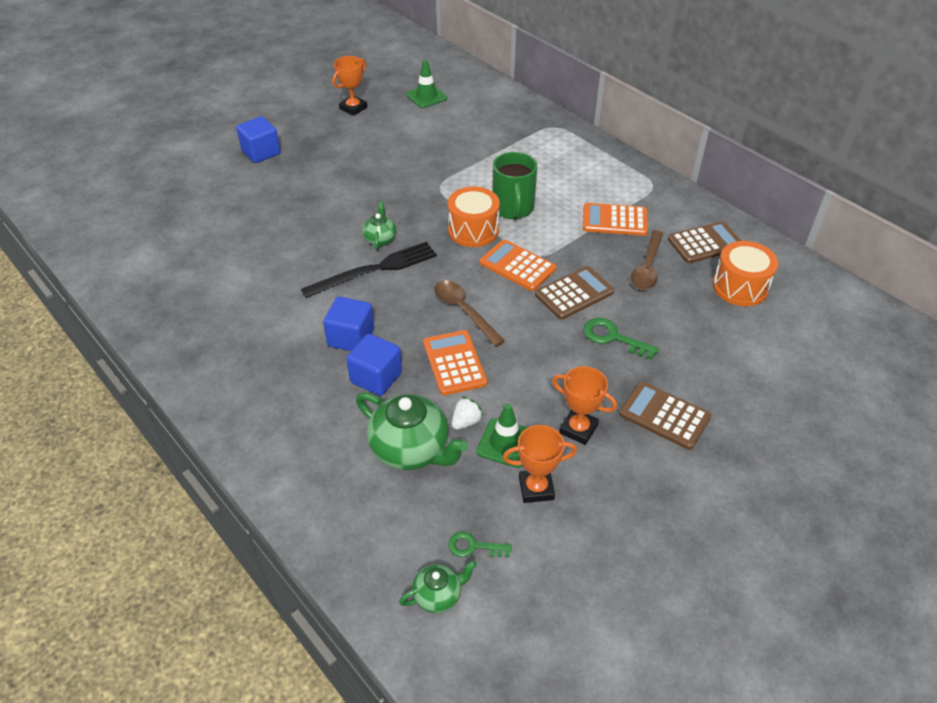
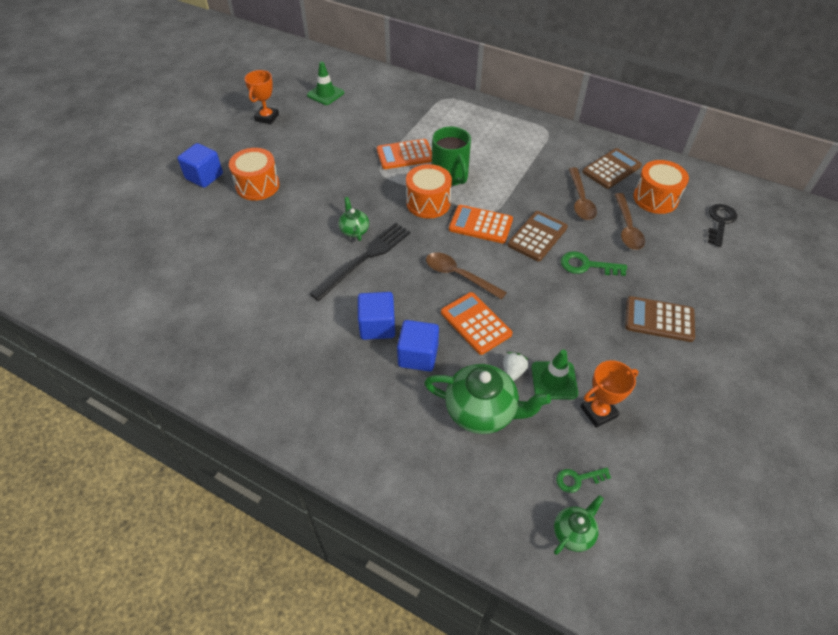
camera: 20 degrees left, 5 degrees up
orange trophy [552,366,617,445] -> none
orange calculator [583,203,648,236] -> orange calculator moved to [377,139,432,169]
none -> orange drum [229,148,280,201]
none -> brown spoon [615,193,645,250]
none -> black key [708,204,737,247]

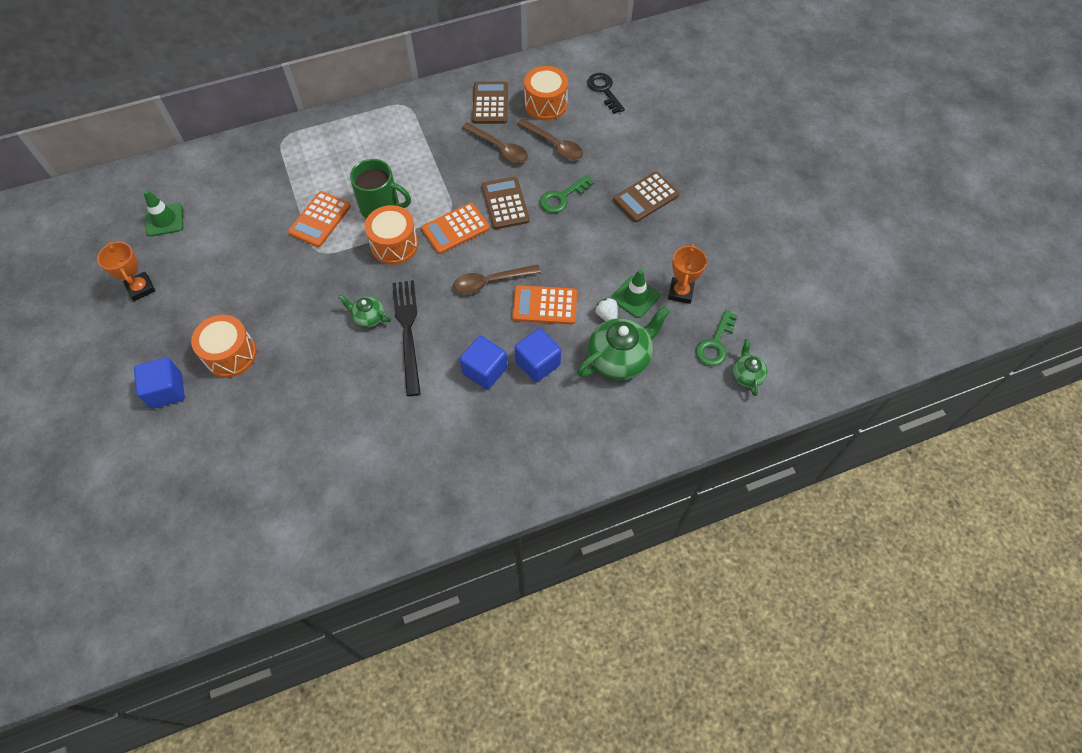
camera: 50 degrees left, 10 degrees up
green key [556,468,611,493] -> green key [696,310,738,366], size x1.50

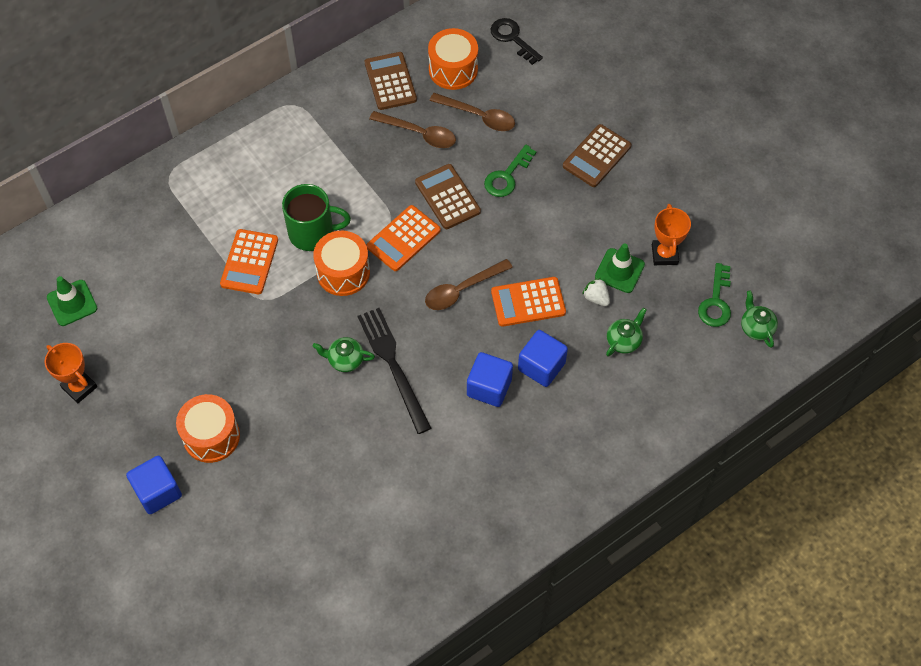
camera: 15 degrees left, 0 degrees up
green teapot [577,306,670,380] -> green teapot [606,308,647,357], size x0.53

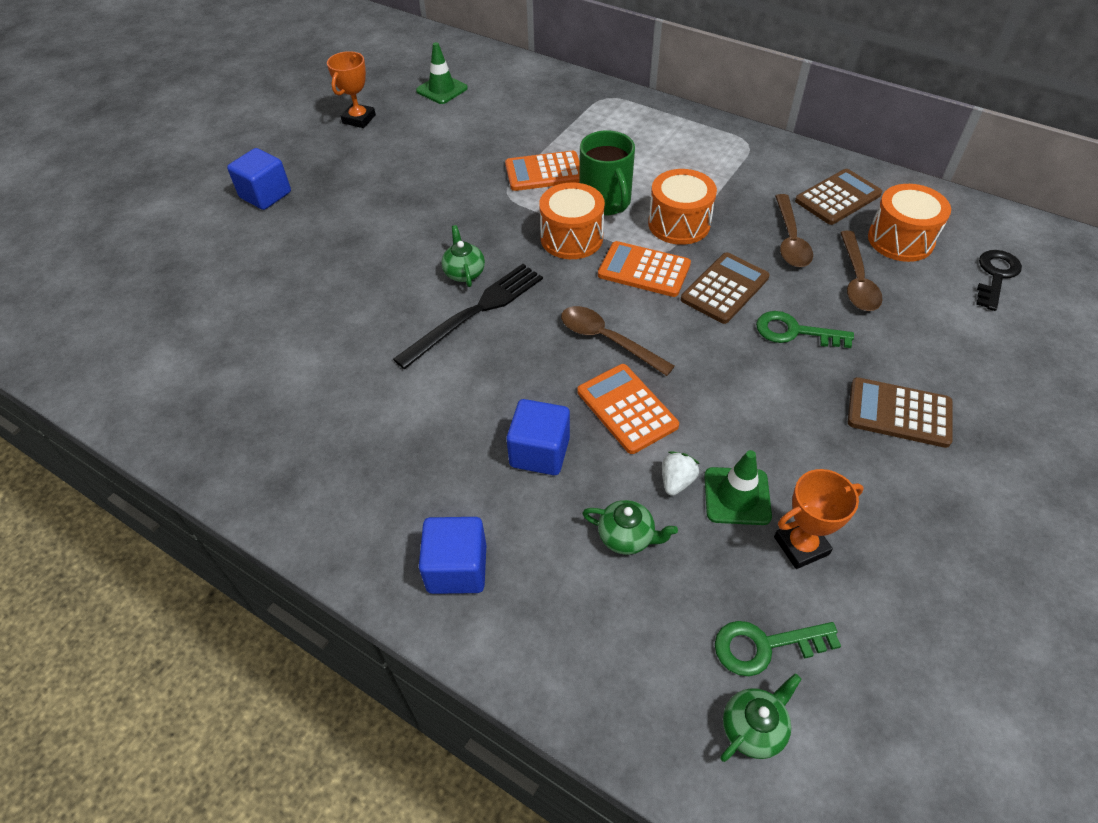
camera: 70 degrees right, 10 degrees down
orange drum [176,394,240,463] -> orange drum moved to [648,169,717,245]
blue cube [467,352,513,407] -> blue cube moved to [419,517,486,594]

